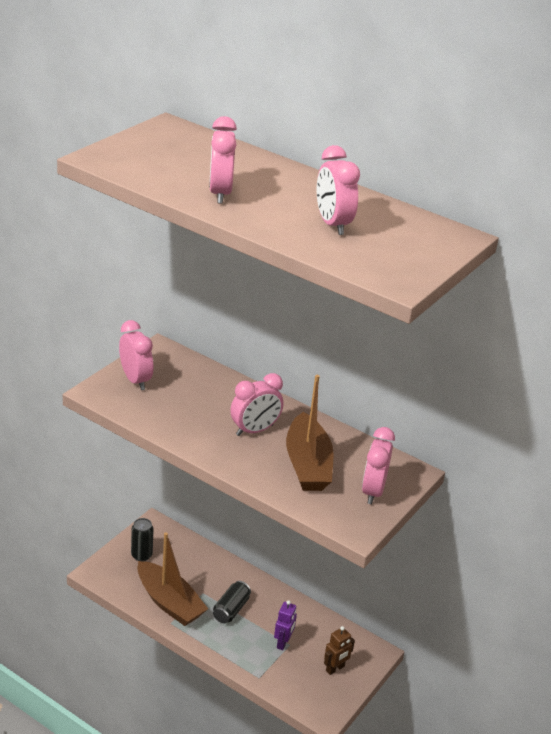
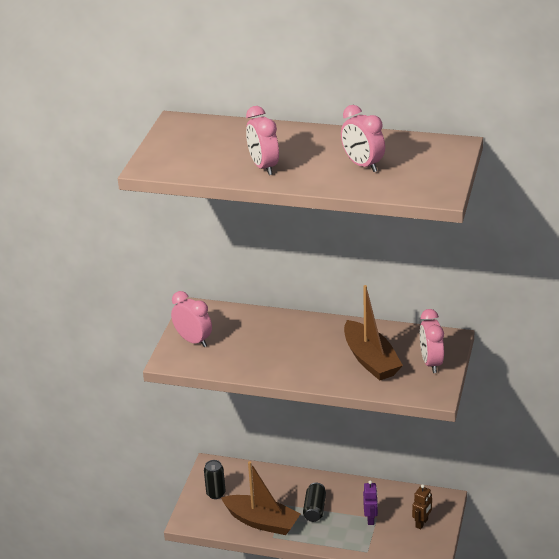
camera: 15 degrees left, 0 degrees up
pink clock [230,373,283,436] -> none

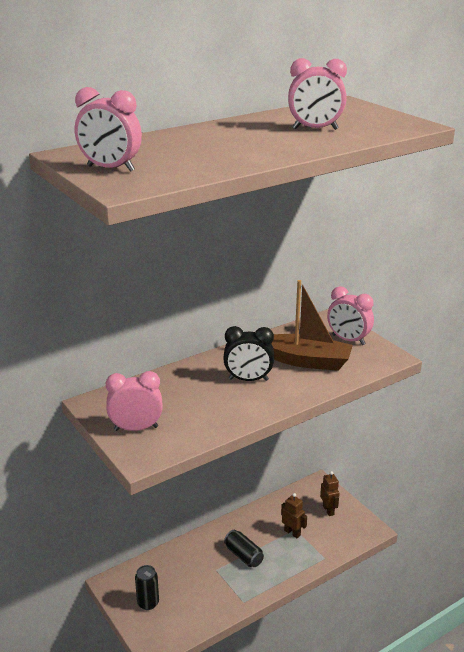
camera: 50 degrees left, 5 degrees down
brown boat [221,461,301,535] -> none
pink clock [246,106,279,175] -> pink clock moved to [75,87,142,172]
purple robot [363,480,378,525] -> brown robot [281,493,307,538]
none -> black clock [223,326,274,381]

